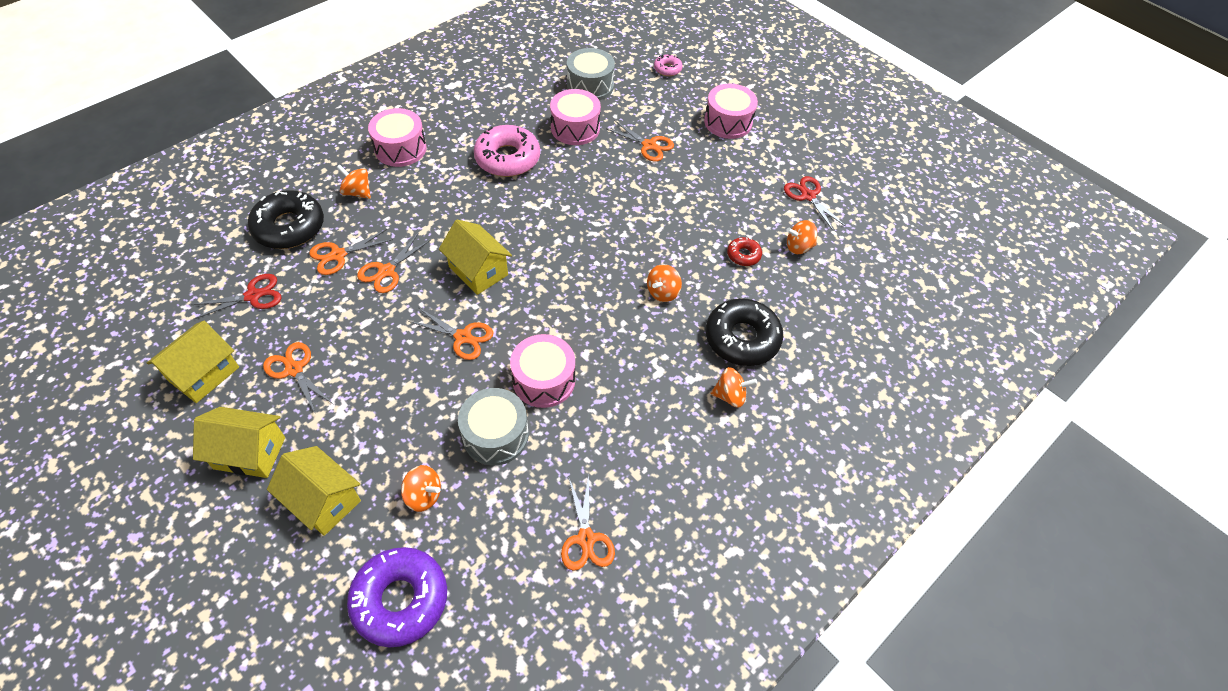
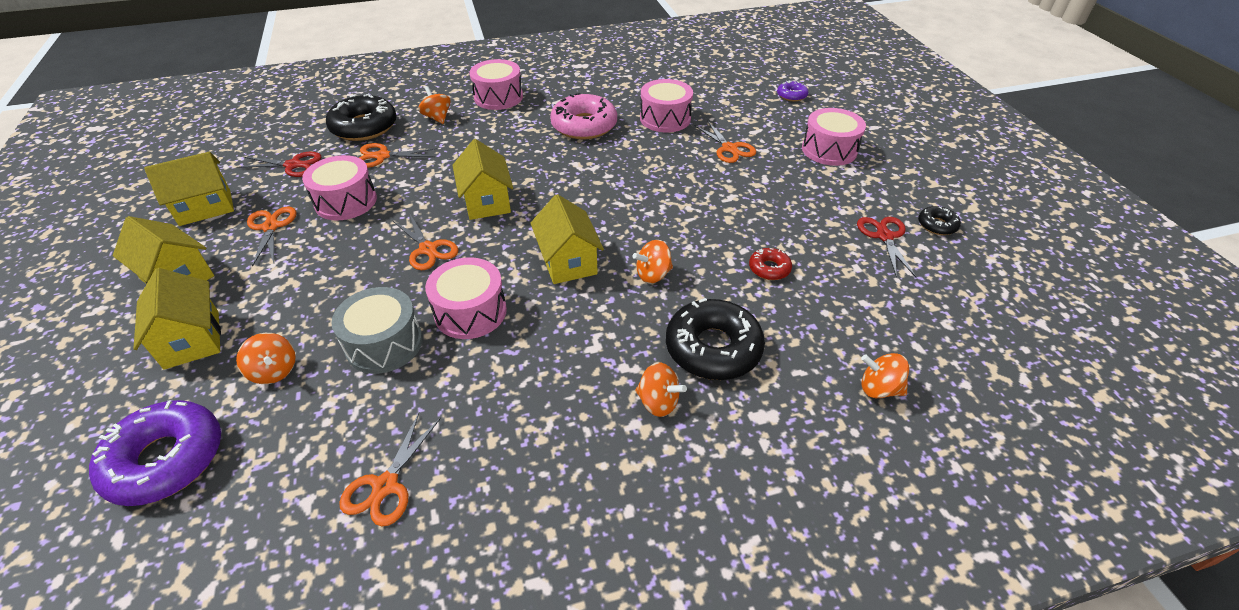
camera: 30 degrees right, 10 degrees down
orange scissors [357,234,431,293] -> none
grey drum [567,48,615,100] -> none
pink donut [654,54,683,76] -> purple donut [777,80,808,101]
orange spinning top [786,220,817,254] -> orange spinning top moved to [861,353,909,398]
none -> pink drum [302,155,377,221]
none -> yellow house [530,194,604,284]
none -> black donut [918,206,961,235]

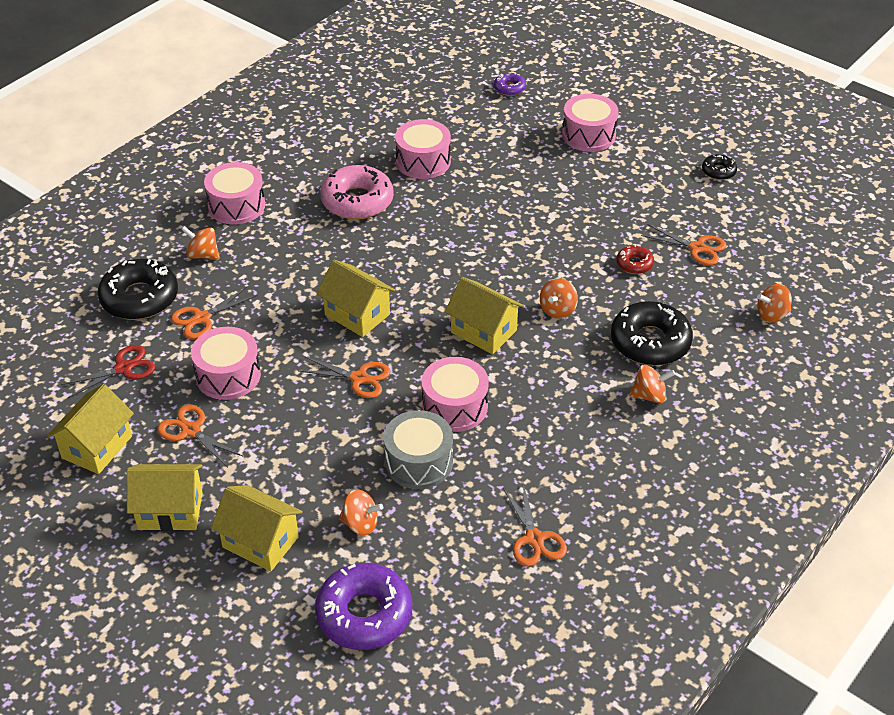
camera: 35 degrees left, 0 degrees up
orange scissors [695,121,756,163] -> orange scissors moved to [641,224,727,265]
red scissors [857,217,916,277] -> none

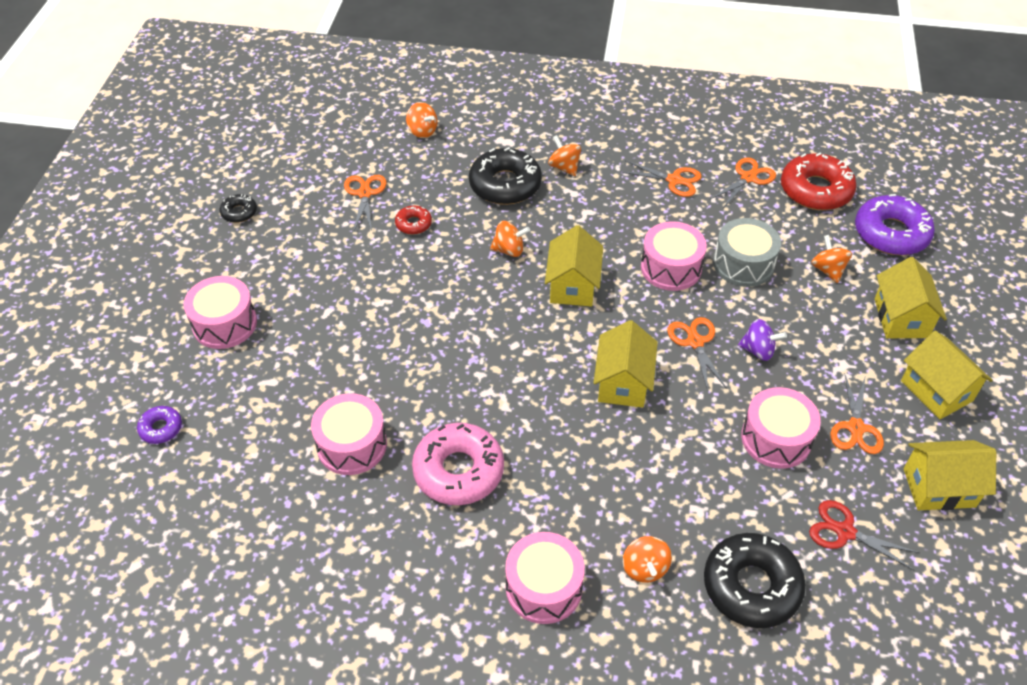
camera: 120 degrees left, 5 degrees up
orange scissors [171,287,257,339] -> orange scissors moved to [620,160,702,197]
none -> purple spinning top [738,319,787,361]
none -> red donut [781,153,857,210]

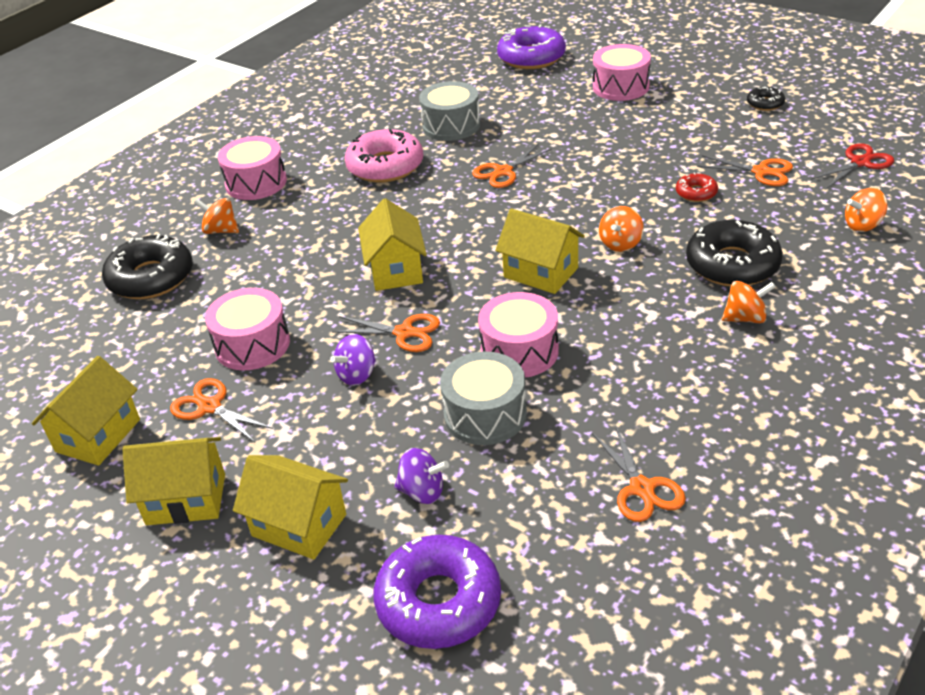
camera: 120 degrees right, 10 degrees down
purple donut [137,406,182,444] -> purple donut [497,25,566,69], size x2.05
pink drum [311,393,387,475] -> grey drum [419,81,480,141]
yellow house [593,320,658,408] -> yellow house turned 45 degrees clockwise [358,198,427,291]
orange scissors [620,160,702,197] -> orange scissors moved to [472,144,552,188]
red donut [781,153,857,210] -> none
red scissors [809,500,920,571] -> red scissors moved to [811,143,894,188]
orange spinning top [811,235,852,283] -> purple spinning top [394,448,449,504]

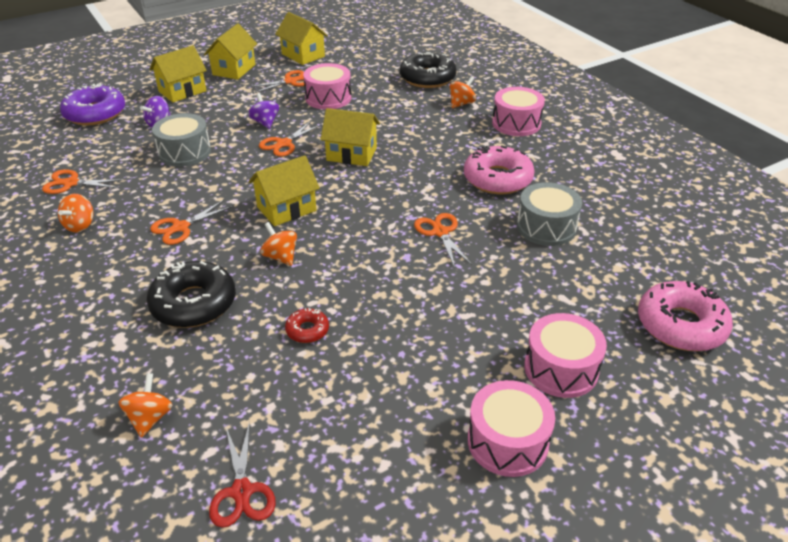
camera: 110 degrees right, 0 degrees up
pink drum [478,292,559,378] -> pink drum moved to [468,380,555,477]
purple donut [497,25,566,69] -> pink donut [638,281,733,351]
orange scissors [697,155,793,186] -> orange scissors moved to [150,200,234,245]
orange spinning top [722,281,776,323] -> orange spinning top moved to [58,194,93,232]
black donut [747,87,785,111] -> none

